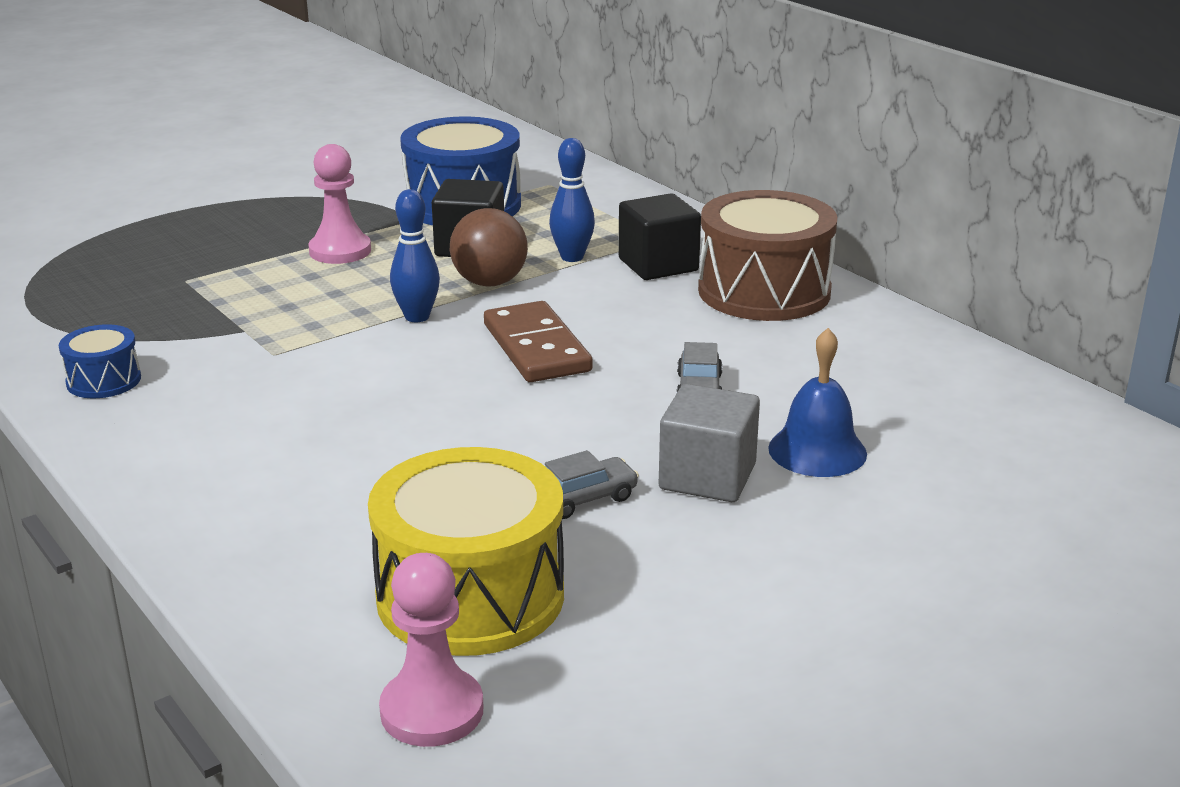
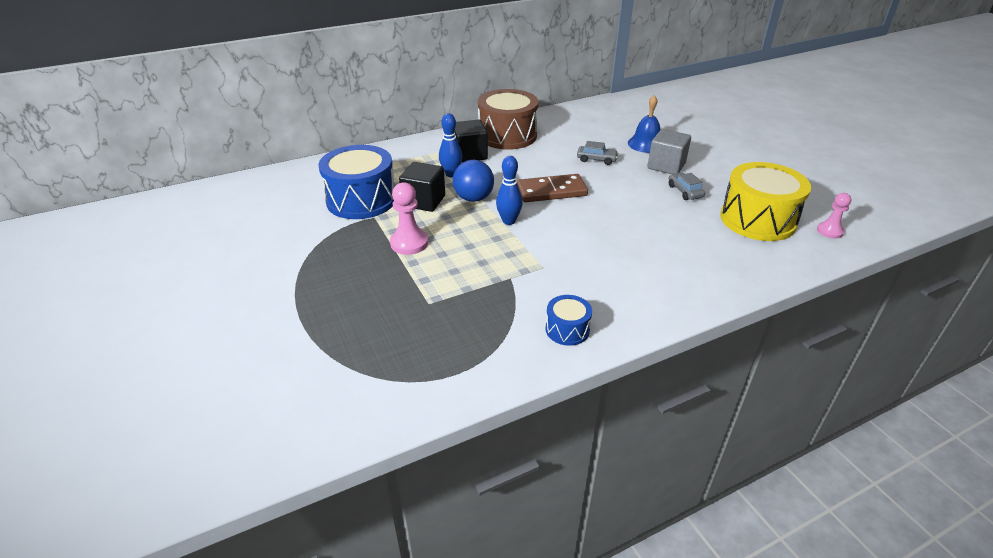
camera: 80 degrees left, 10 degrees up
pink pawn [379,553,483,747] -> pink pawn [817,193,851,239], size x0.66
brown ball [450,208,528,286] -> blue ball [453,160,494,202]

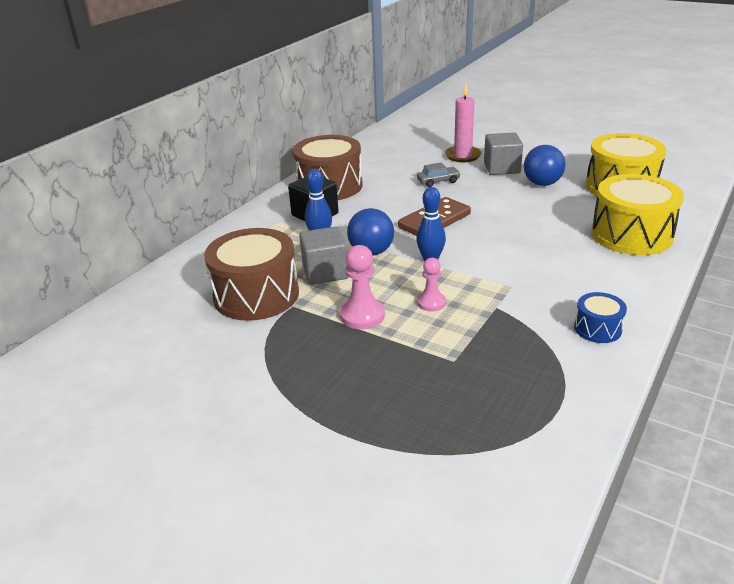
camera: 30 degrees left, 5 degrees down
blue drum [318,145,394,219] -> brown drum [204,228,299,321]
black cube [399,162,445,212] -> grey cube [299,226,348,285]
blue bell [628,95,660,153] -> pink candle [445,83,481,162]
grey car [669,172,705,200] -> blue ball [524,145,566,186]
pink pawn [817,193,851,239] -> pink pawn moved to [417,258,446,311]
none -> yellow drum [591,174,684,255]

